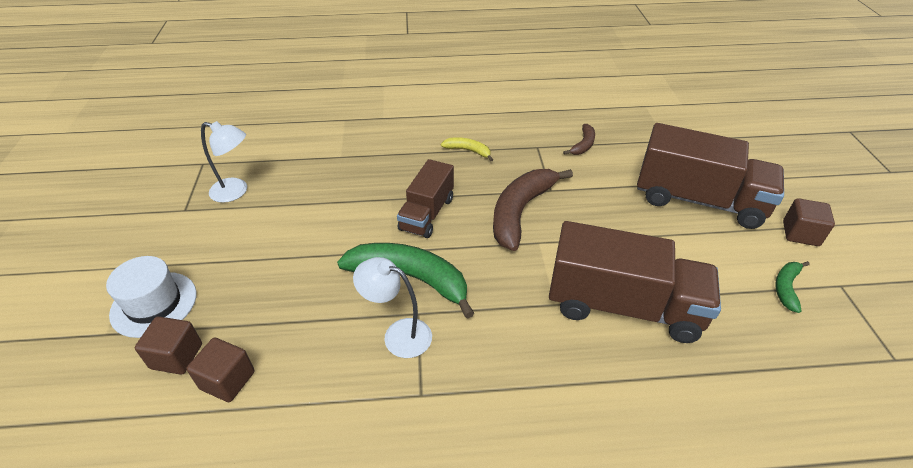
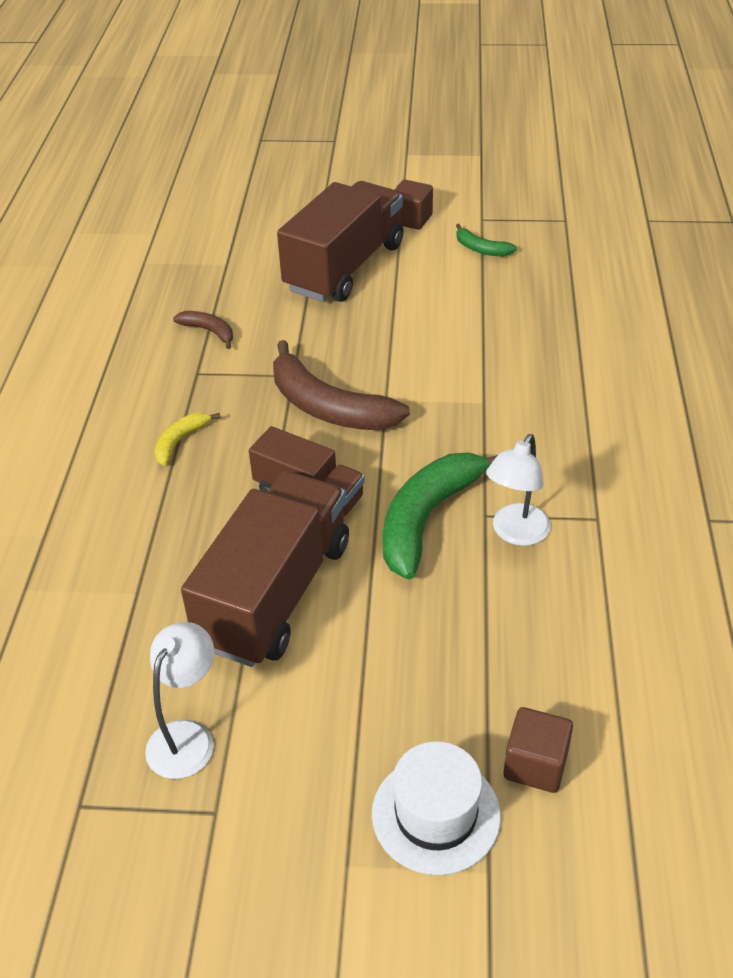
camera: 80 degrees left, 0 degrees up
brown cube [187,338,254,402] -> none
brown truck [549,221,721,343] -> brown truck moved to [181,471,349,667]

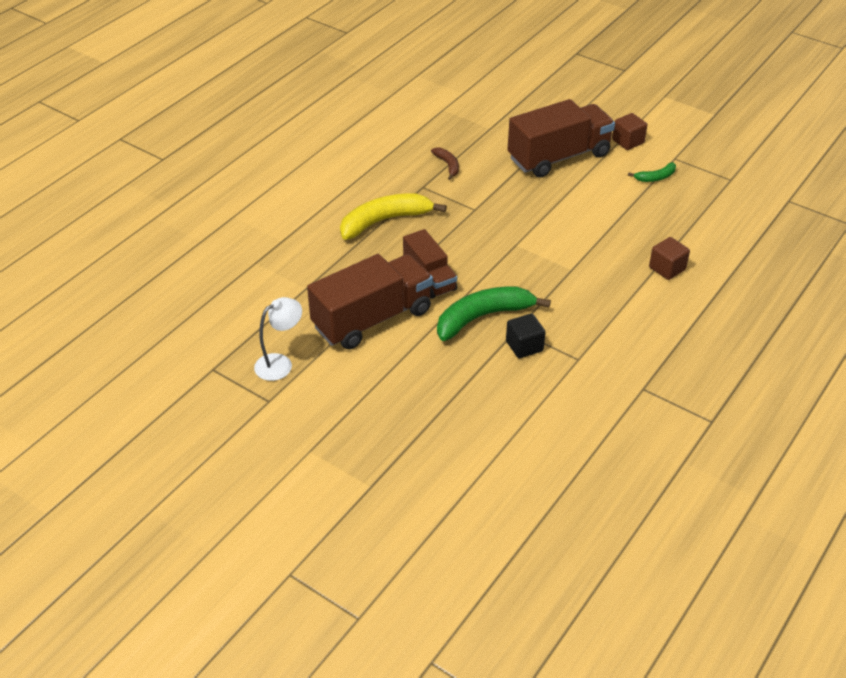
camera: 30 degrees right, 0 degrees up
yellow banana [154,413,221,466] -> yellow banana [340,193,447,240], size x2.05
brown banana [273,340,410,430] -> none
white hat [372,741,501,875] -> none
green banana [456,224,517,256] -> green banana turned 90 degrees counterclockwise [628,162,676,182]
white lamp [486,434,551,546] -> black cube [506,313,546,358]
brown cube [503,707,573,793] -> brown cube moved to [649,237,690,280]

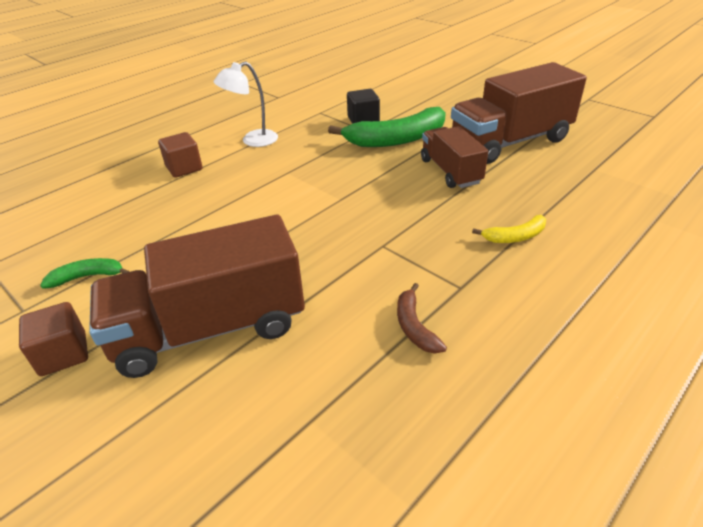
camera: 170 degrees left, 5 degrees down
white lamp [254,297,302,381] -> white lamp moved to [214,62,278,147]
yellow banana [340,193,447,240] -> yellow banana [472,215,546,243], size x0.49

